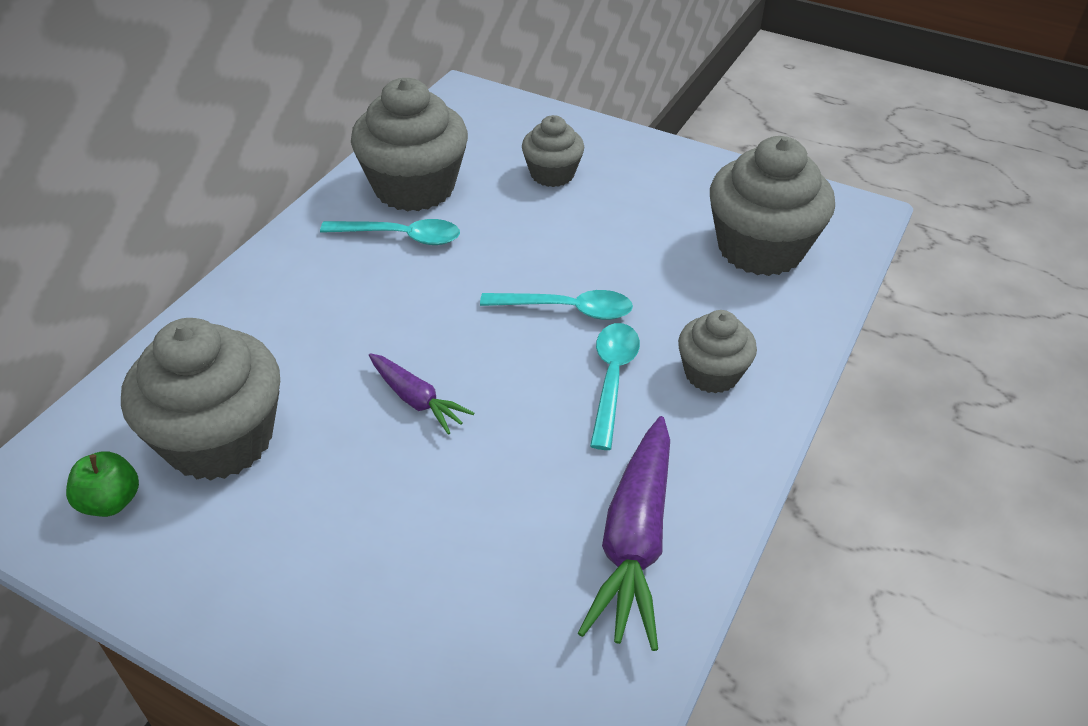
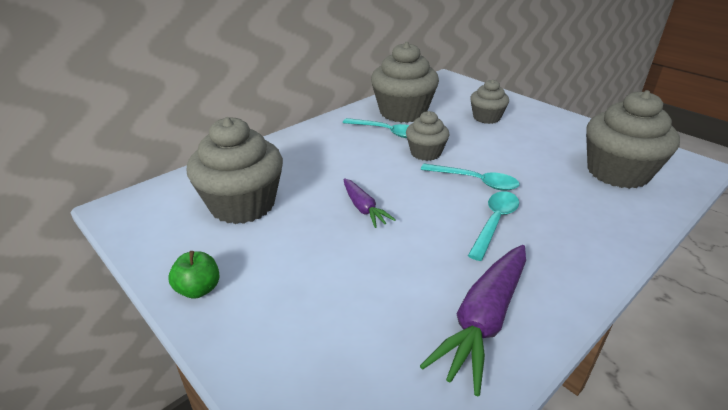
camera: 20 degrees right, 10 degrees down
green apple [66,451,139,517] -> green apple moved to [168,251,220,299]
grey cupcake [678,310,757,394] -> grey cupcake moved to [406,111,449,161]

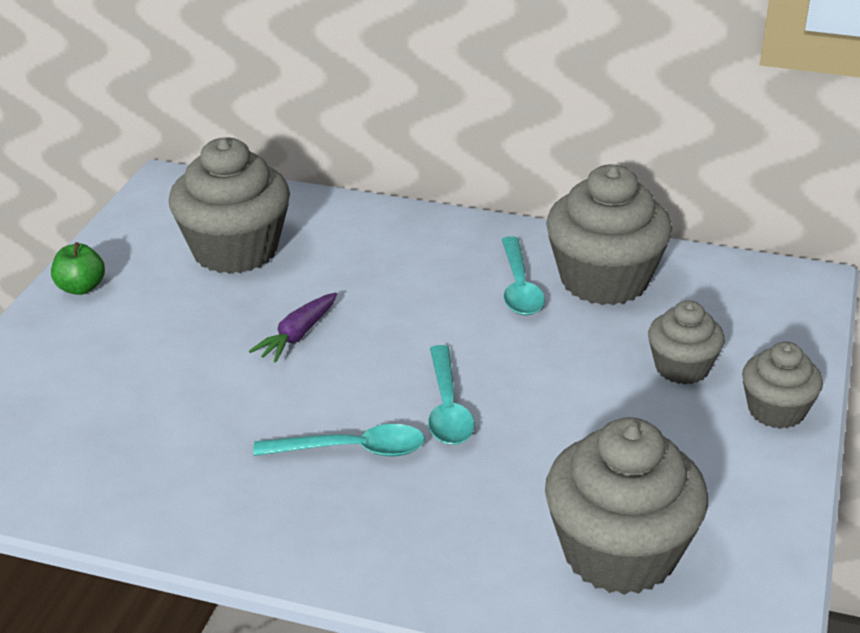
camera: 60 degrees right, 0 degrees up
grey cupcake [406,111,449,161] -> grey cupcake moved to [742,342,823,429]
purple carrot [420,245,526,396] -> none

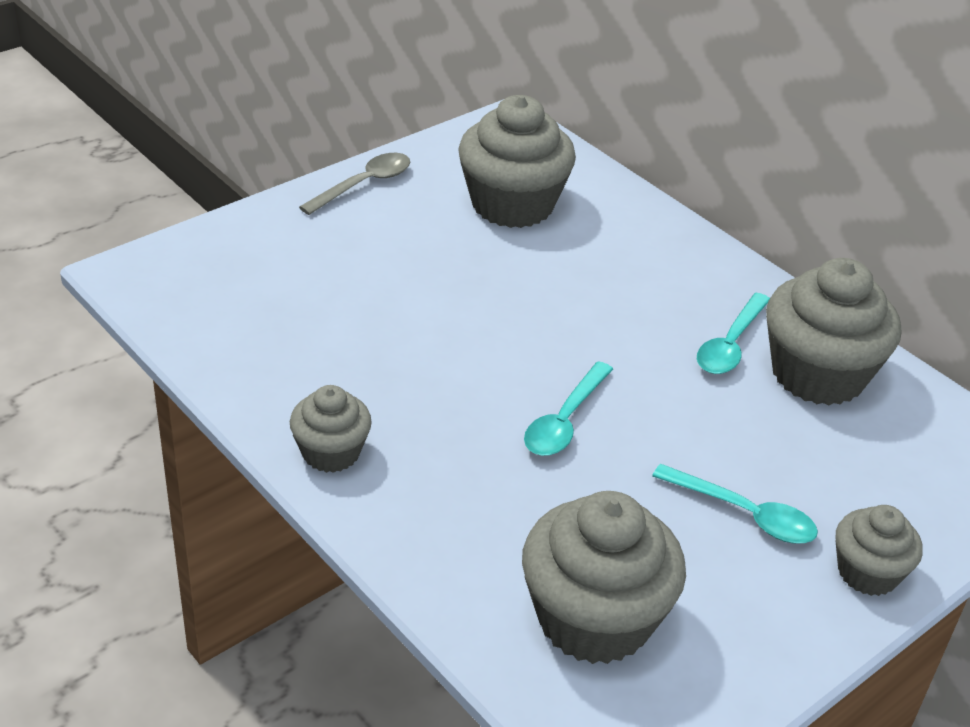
camera: 30 degrees right, 5 degrees up
green apple [51,242,105,295] -> grey spoon [299,153,410,215]
purple carrot [249,292,337,363] -> none
turquoise spoon [253,424,425,457] -> turquoise spoon moved to [652,464,818,544]
grey cupcake [648,300,725,384] -> grey cupcake moved to [290,385,372,473]

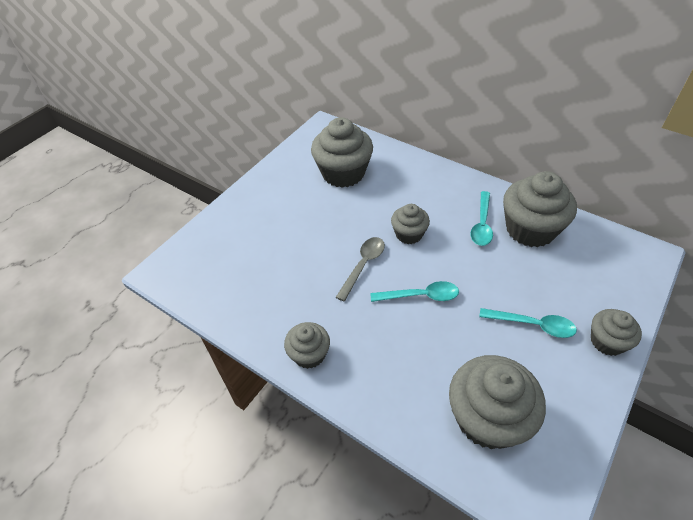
camera: 10 degrees left, 10 degrees up
grey spoon [299,153,410,215] -> grey spoon moved to [336,237,385,301]
turquoise spoon [524,362,613,456] -> turquoise spoon turned 105 degrees counterclockwise [370,281,459,302]
none -> grey cupcake [391,204,430,244]

